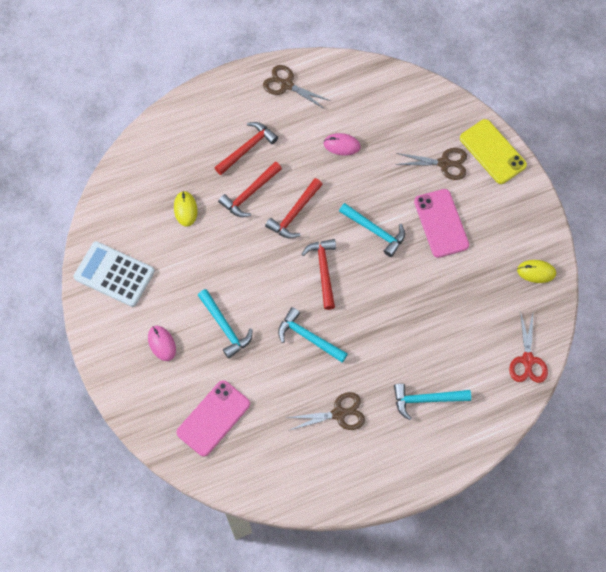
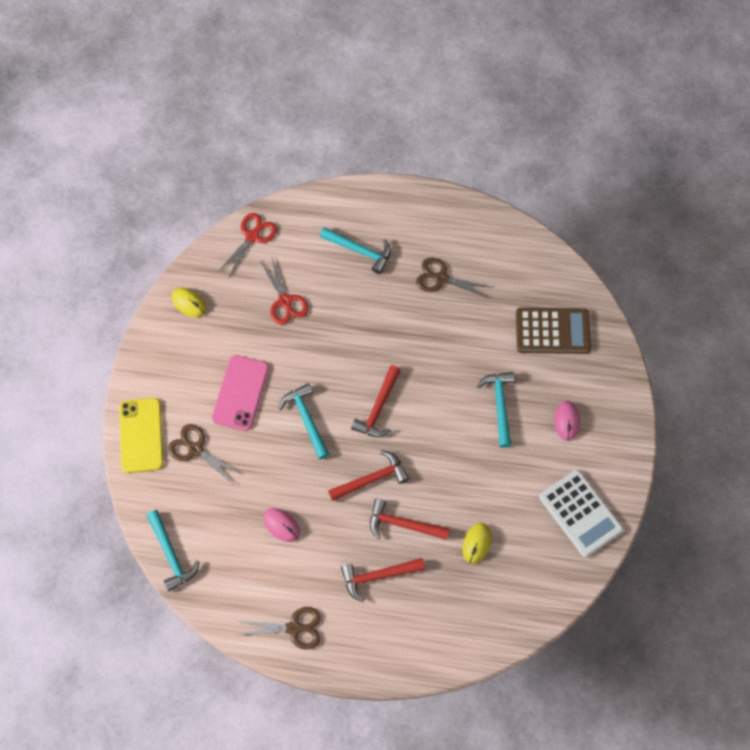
camera: 150 degrees left, 0 degrees up
pink phone [176,380,250,457] -> brown calculator [516,308,591,354]
red hammer [218,162,282,217] -> red hammer turned 150 degrees counterclockwise [370,499,450,540]
brown scissors [263,65,331,109] -> brown scissors turned 60 degrees counterclockwise [236,607,321,650]
turquoise hammer [278,307,348,363] -> turquoise hammer moved to [147,510,199,591]
none -> red scissors [260,258,308,325]

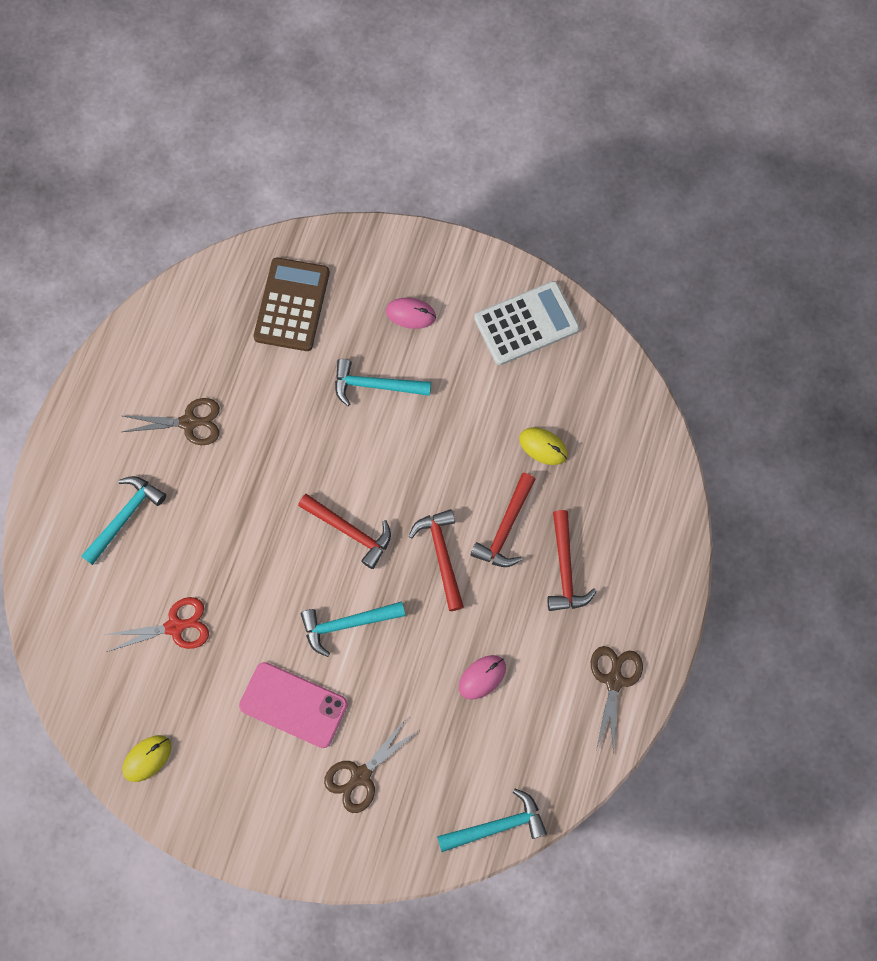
camera: 80 degrees left, 5 degrees up
yellow phone [119,398,164,473] -> none
red scissors [218,213,277,279] -> none
brown scissors [416,258,493,298] -> brown scissors turned 120 degrees counterclockwise [122,398,220,445]

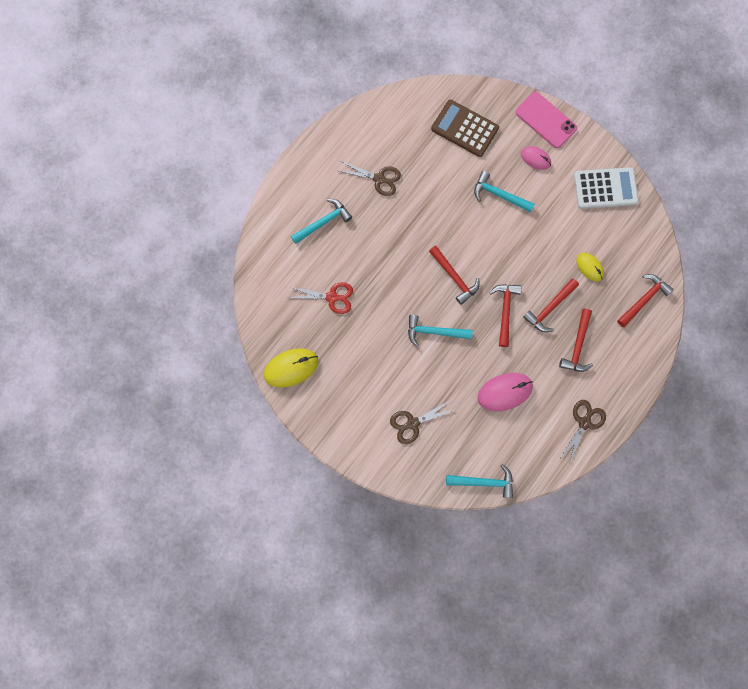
camera: 20 degrees right, 5 degrees up
yellow mouse [122,735,171,782] -> yellow mouse [264,348,319,388], size x1.64
pink phone [239,662,348,748] -> pink phone moved to [515,92,577,148]
brown calculator [253,257,330,351] -> brown calculator turned 90 degrees counterclockwise [431,100,499,157]
pink mouse [459,655,506,699] -> pink mouse [478,373,533,411], size x1.64
none -> red hammer [617,274,674,327]

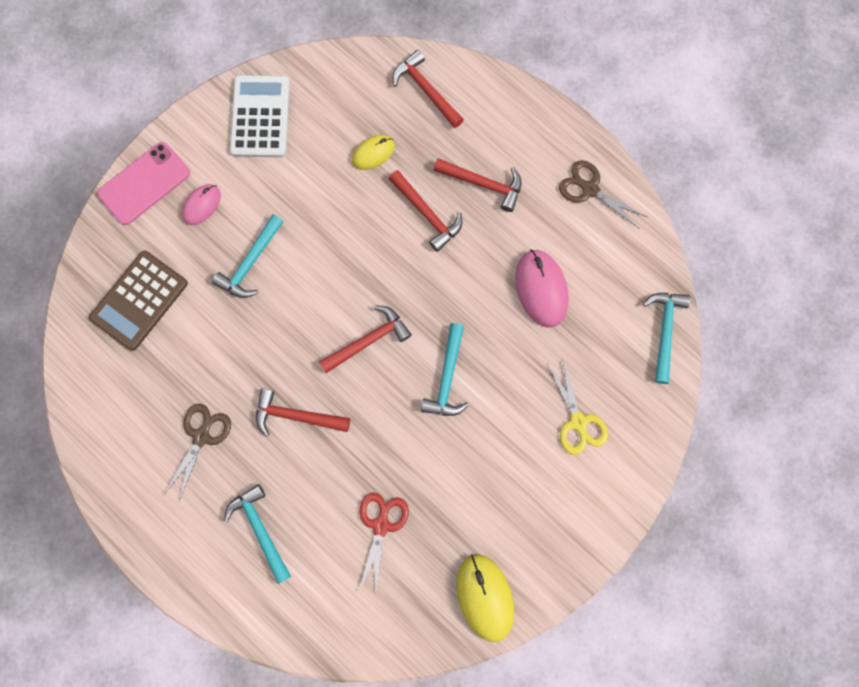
camera: 85 degrees left, 0 degrees up
brown scissors [390,400,457,444] -> yellow scissors [547,358,608,455]
red hammer [489,284,522,347] -> red hammer moved to [256,388,350,437]

